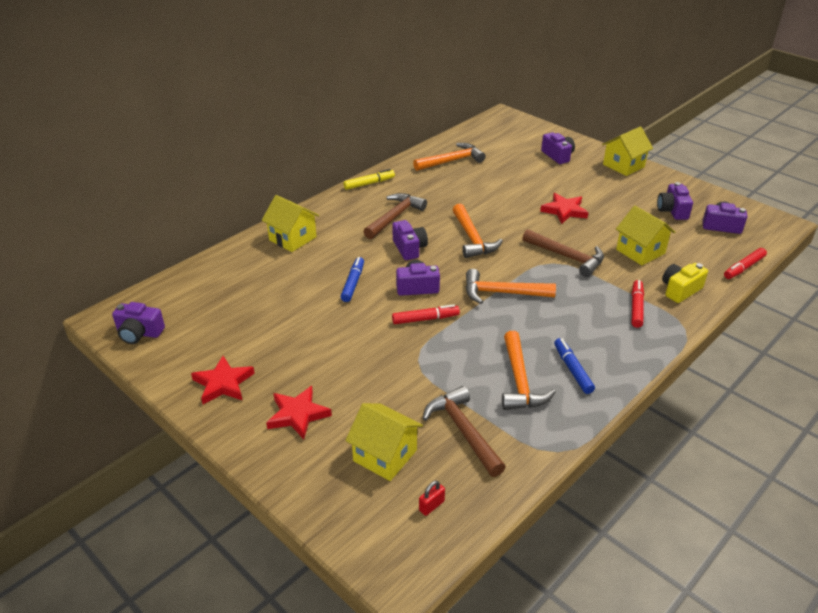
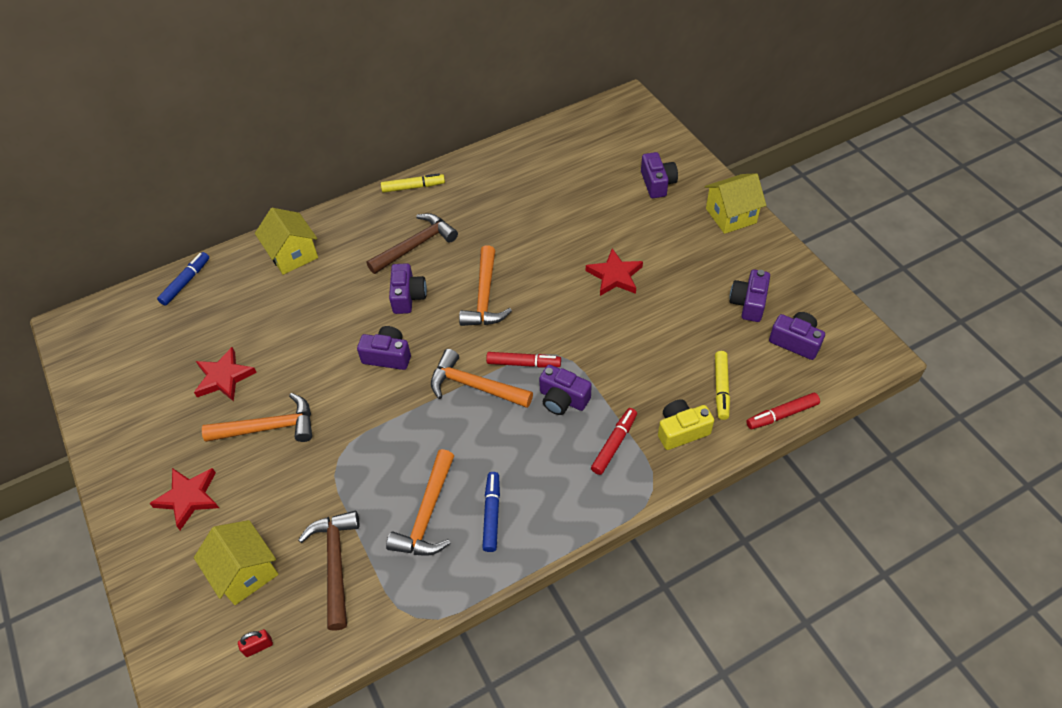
camera: 20 degrees right, 15 degrees up
purple camera [112,302,165,344] -> purple camera moved to [539,365,592,415]
red star [191,356,255,404] -> red star moved to [194,347,257,401]
blue marker [341,257,364,302] -> blue marker moved to [157,252,209,306]
red marker [392,304,460,324] -> red marker moved to [486,352,561,368]
orange hammer [413,143,486,171] -> orange hammer moved to [202,393,312,442]
brown hammer [522,229,604,277] -> none
yellow house [616,206,675,265] -> none
none -> yellow marker [715,351,730,420]

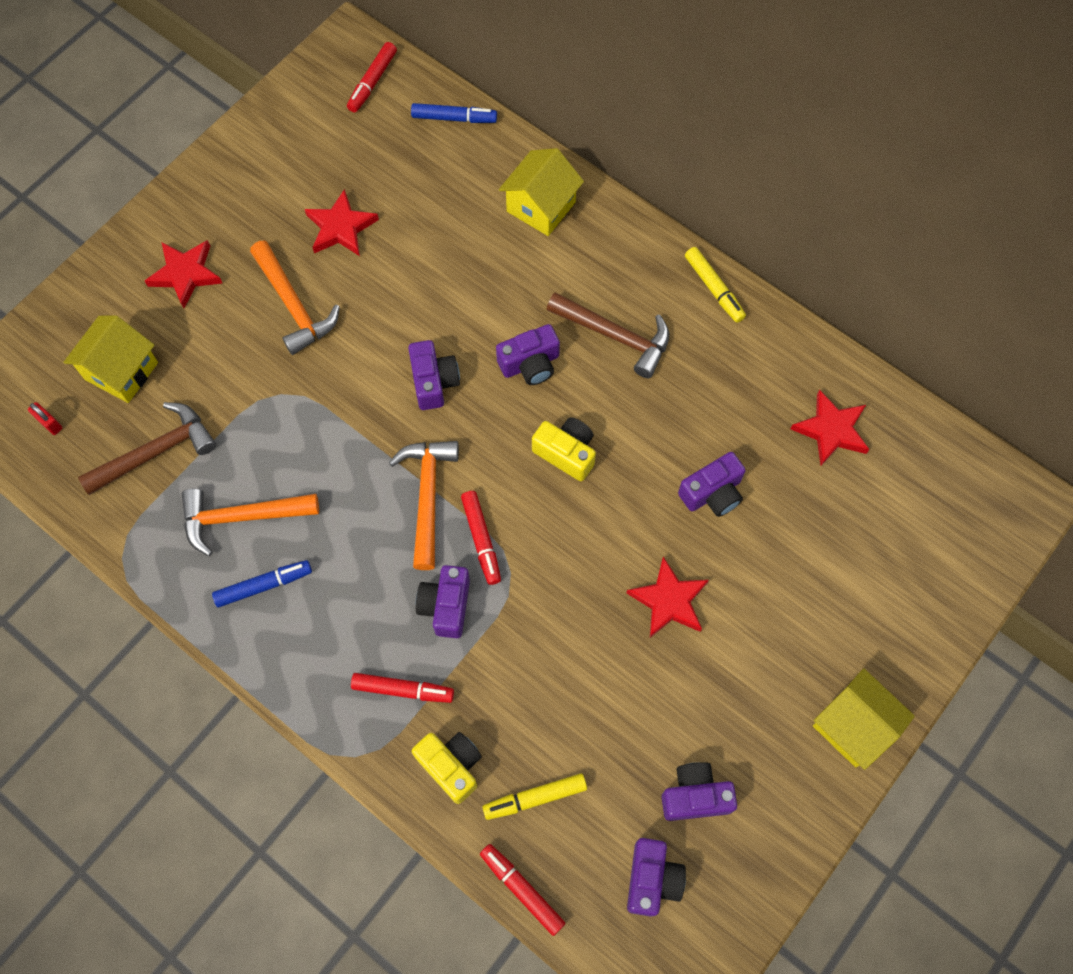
camera: 65 degrees right, 15 degrees up
orange hammer [459,245,512,326] -> yellow camera [532,418,596,481]
purple camera [641,152,678,198] -> purple camera moved to [678,452,746,517]
none -> red marker [347,42,397,113]
none -> red star [791,390,869,466]

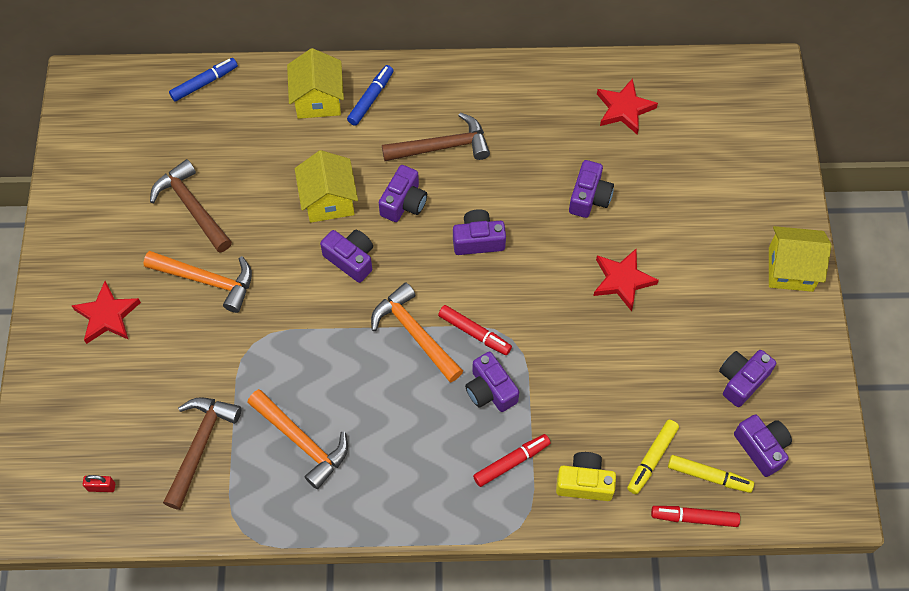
camera: 40 degrees left, 5 degrees down
yellow house [63,315,158,403] -> yellow house moved to [295,150,358,223]
orange hammer [182,489,319,556] -> orange hammer turned 90 degrees counterclockwise [247,389,348,489]
blue marker [212,560,312,607] -> blue marker moved to [347,65,394,126]
red star [305,189,379,256] -> brown hammer [150,159,232,253]
red marker [347,42,397,113] -> none
yellow camera [532,418,596,481] -> purple camera [453,209,506,255]
yellow marker [685,247,746,323] -> yellow marker moved to [668,455,754,493]

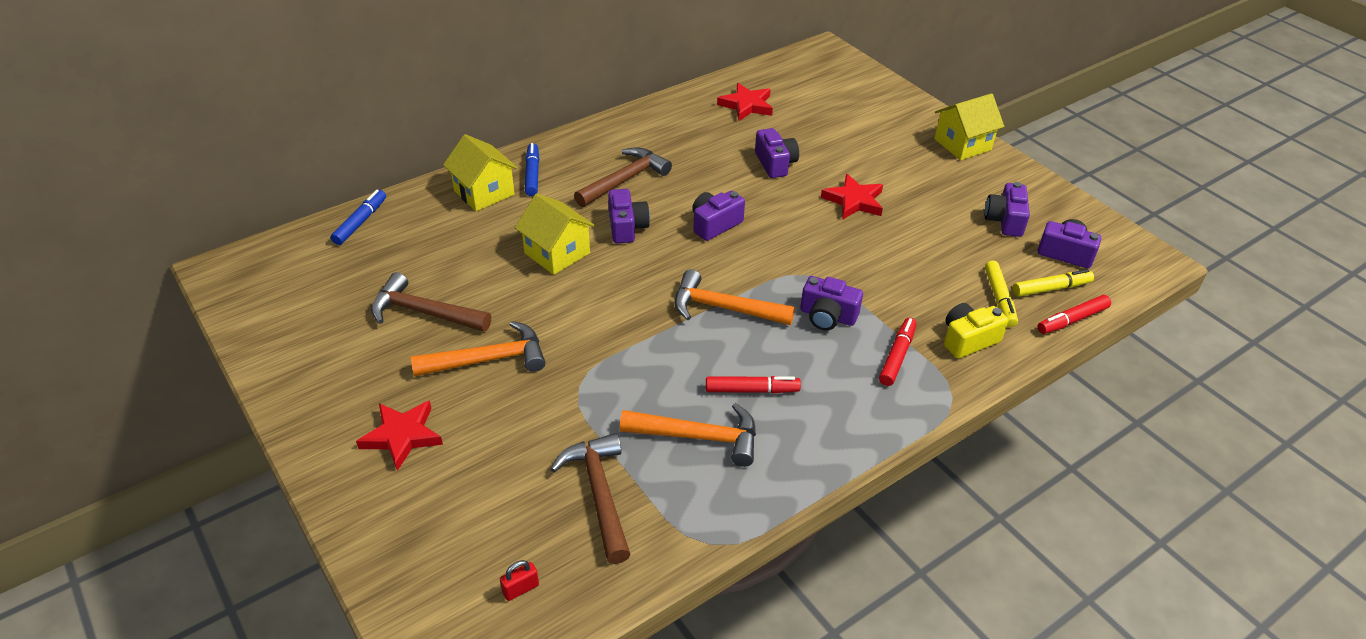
camera: 35 degrees left, 20 degrees down
purple camera [320,230,373,283] -> none
red marker [438,305,512,355] -> red marker moved to [706,376,801,393]

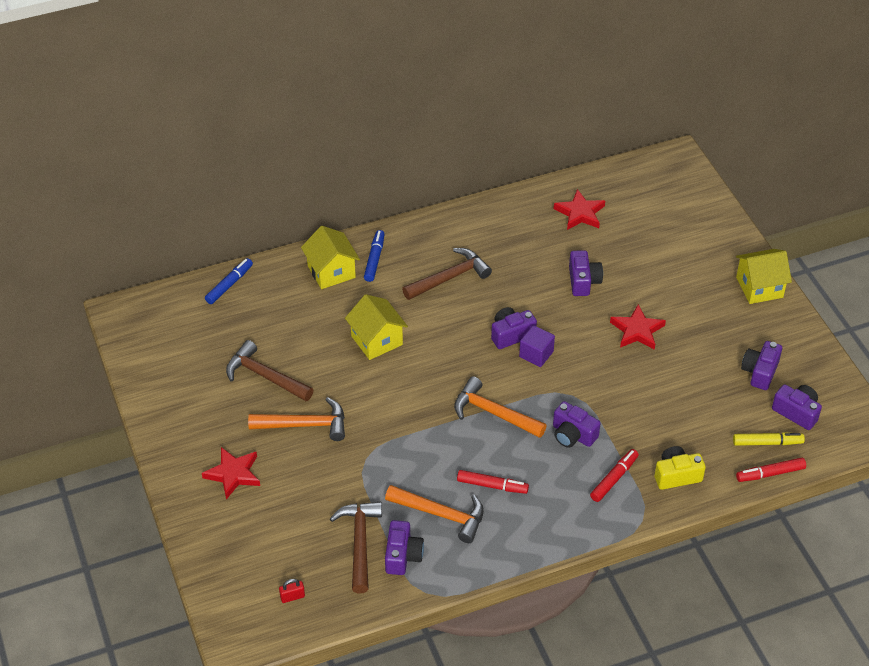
camera: 15 degrees right, 5 degrees up
purple camera [608,189,650,243] -> purple camera moved to [385,520,424,575]
yellow marker [985,261,1018,327] -> none
none -> purple cube [519,325,555,367]

